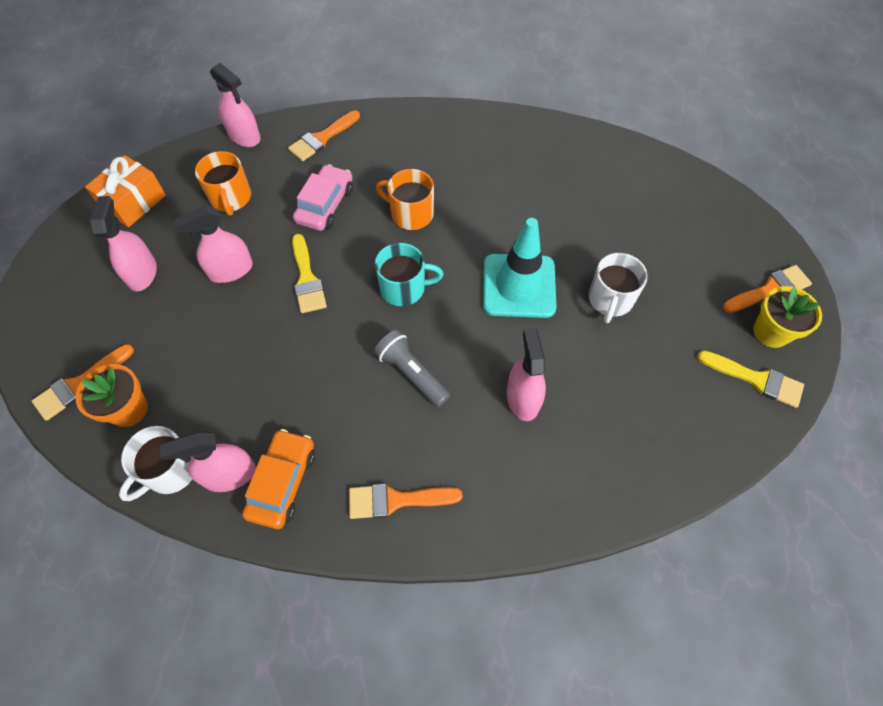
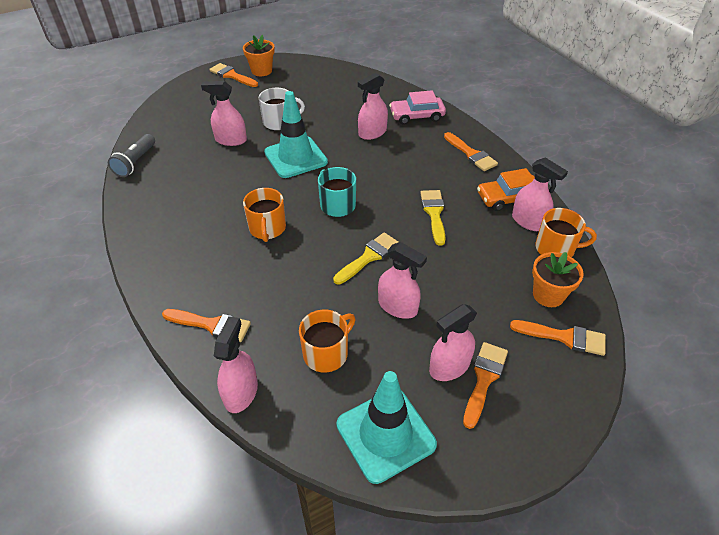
camera: 120 degrees left, 15 degrees down
orange gift [85,155,166,227] -> turquoise traffic cone [337,371,437,484]
white mug [119,426,192,501] -> orange mug [535,208,597,257]
pink car [293,164,353,231] -> pink car moved to [389,90,446,125]
grey flashlight [374,330,450,407] -> grey flashlight moved to [108,134,155,177]
yellow brush [697,350,804,408] -> yellow brush moved to [420,190,446,246]
yellow flower pot [753,286,822,348] -> orange flower pot [243,35,275,76]
none -> pink spray bottle [201,81,247,146]
none -> orange brush [463,342,508,429]

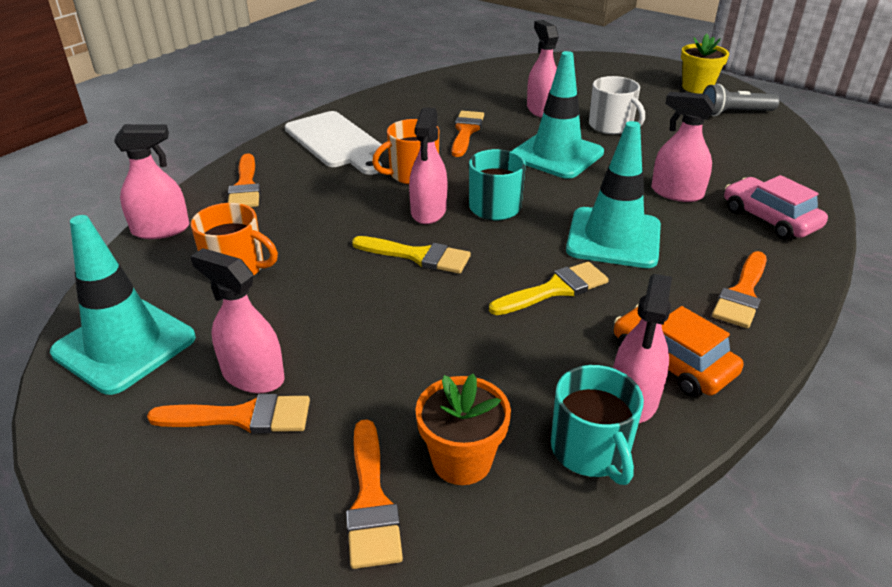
camera: 65 degrees right, 10 degrees down
grey flashlight [108,134,155,177] -> grey flashlight moved to [703,84,779,117]
orange brush [209,63,258,87] -> orange brush moved to [452,111,484,157]
orange flower pot [243,35,275,76] -> yellow flower pot [681,33,729,94]
pink spray bottle [378,242,427,319] -> pink spray bottle moved to [409,107,447,224]
orange mug [535,208,597,257] -> turquoise mug [551,365,644,485]
none -> white cutting board [285,111,382,175]
none -> turquoise traffic cone [566,121,661,268]

